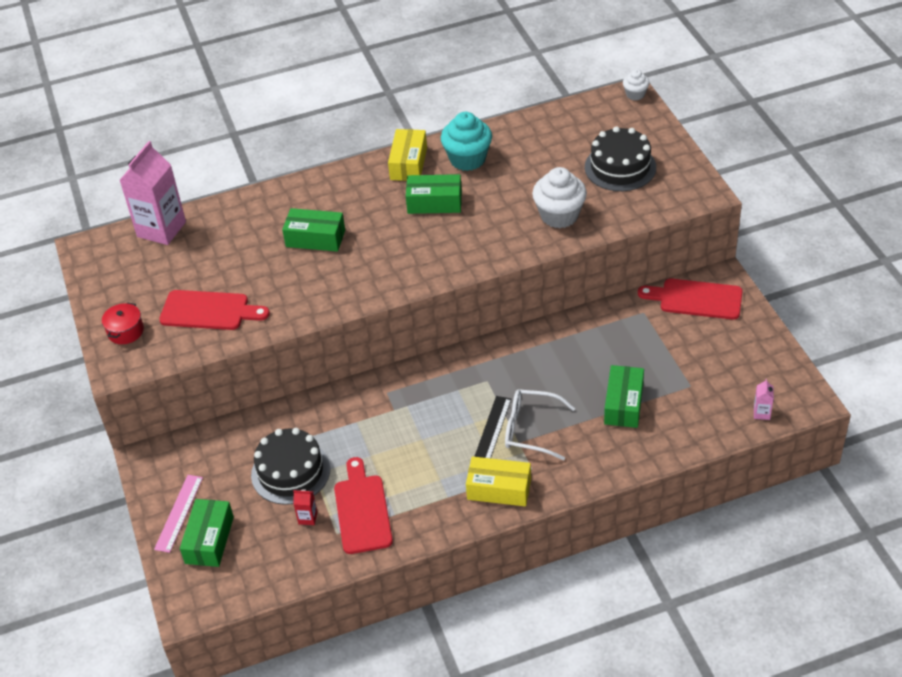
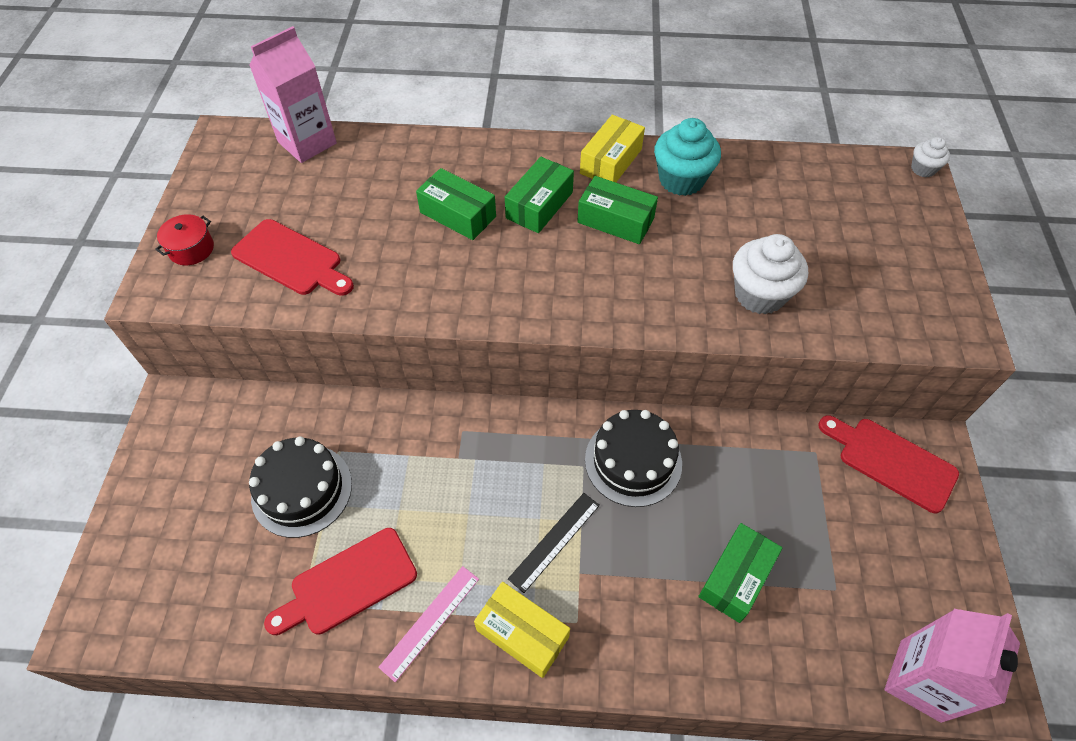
camera: 20 degrees right, 10 degrees up
pink ruler [154,475,203,553] -> pink ruler moved to [378,566,479,682]
green box [180,499,234,567] -> green box moved to [505,157,574,233]
red carton [293,489,317,525] -> none
red cutting board [334,457,393,554] -> red cutting board turned 135 degrees counterclockwise [264,528,417,635]
white glasses [505,389,575,460] -> none
black cake [585,126,656,191] -> black cake moved to [585,410,682,507]
pink carton [754,379,774,420] -> pink carton [884,609,1020,723], size x2.47

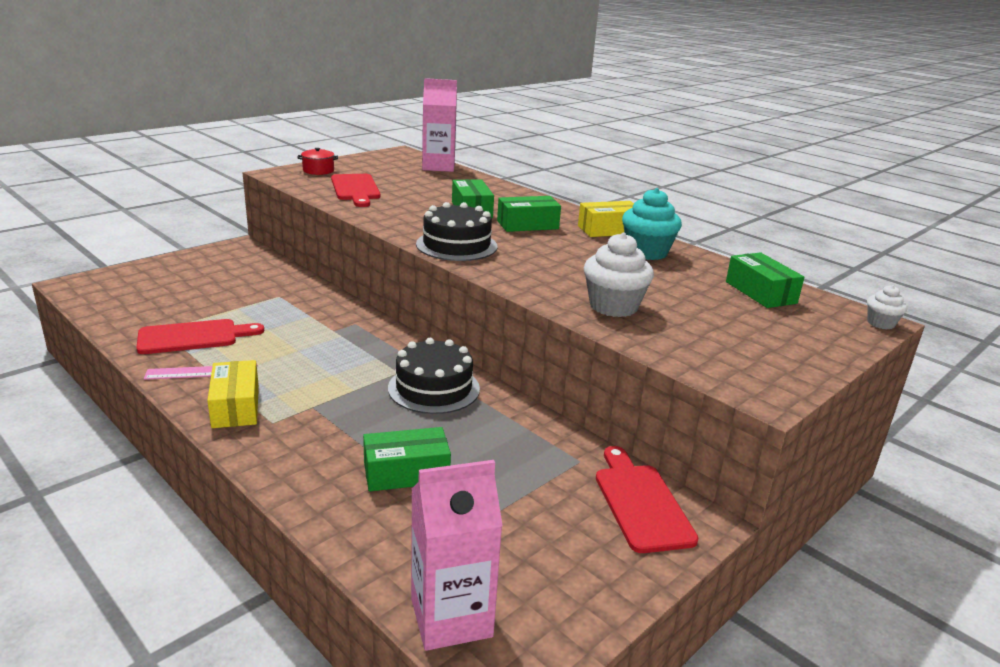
camera: 40 degrees right, 30 degrees down
black cake [249,436,352,538] -> black cake moved to [416,202,497,261]
red cutting board [264,528,417,635] -> red cutting board turned 150 degrees clockwise [136,319,264,354]
black ruler [508,493,600,593] -> none
green box [577,176,658,244] -> green box moved to [726,252,805,308]

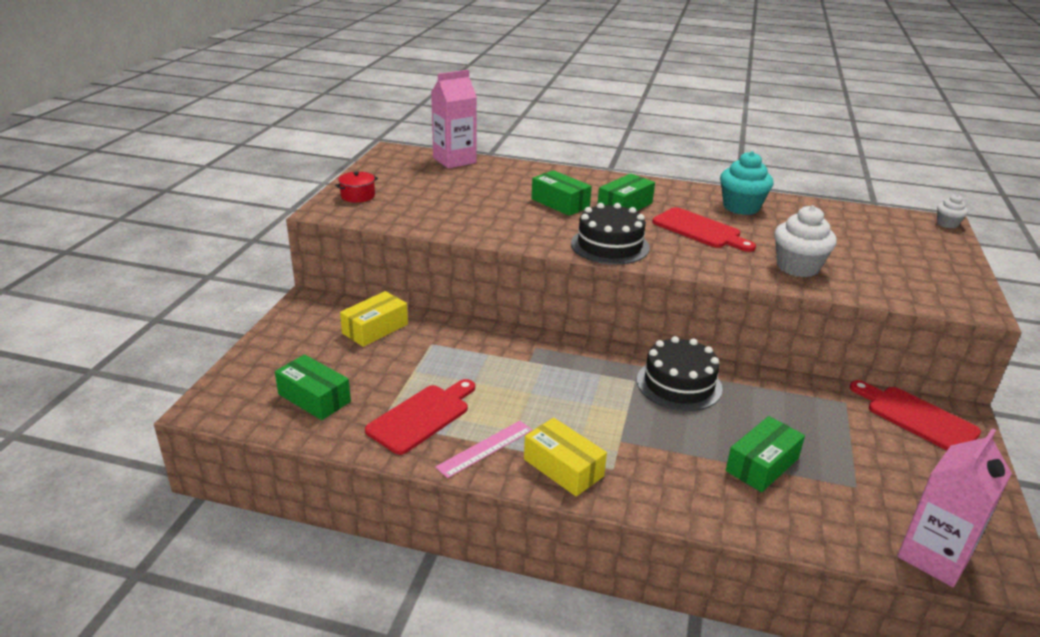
camera: 30 degrees left, 5 degrees up
red cutting board [331,174,380,207] -> red cutting board moved to [652,207,756,252]
yellow box [578,201,634,237] -> yellow box moved to [340,291,408,347]
green box [726,252,805,308] -> green box moved to [275,354,351,420]

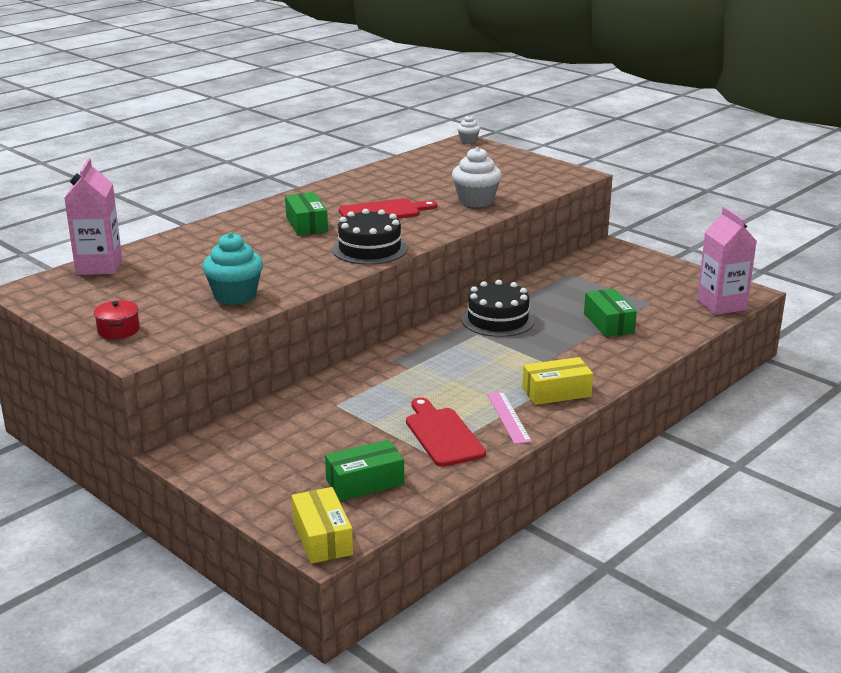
camera: 60 degrees left, 5 degrees down
yellow box [340,291,408,347] -> yellow box moved to [291,487,353,564]
green box [532,170,592,216] -> none
turquoise cupcake [720,151,774,215] -> turquoise cupcake moved to [202,233,263,305]
red cutting board [850,380,981,450] -> none

